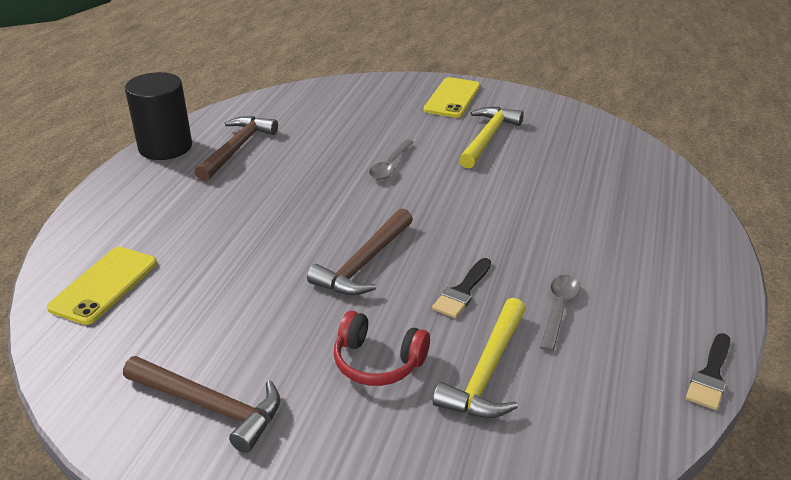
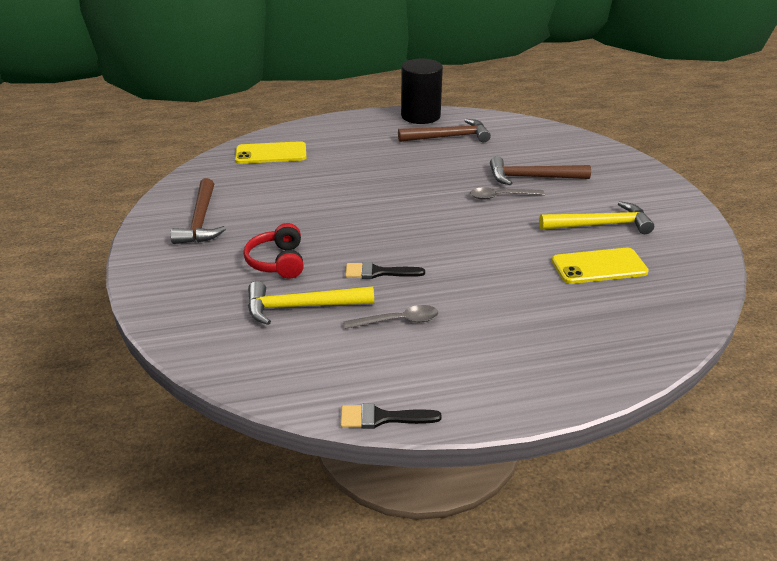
camera: 60 degrees right, 0 degrees up
brown hammer [307,208,413,295] -> brown hammer moved to [490,156,591,185]
yellow phone [424,77,480,118] -> yellow phone moved to [552,248,649,284]

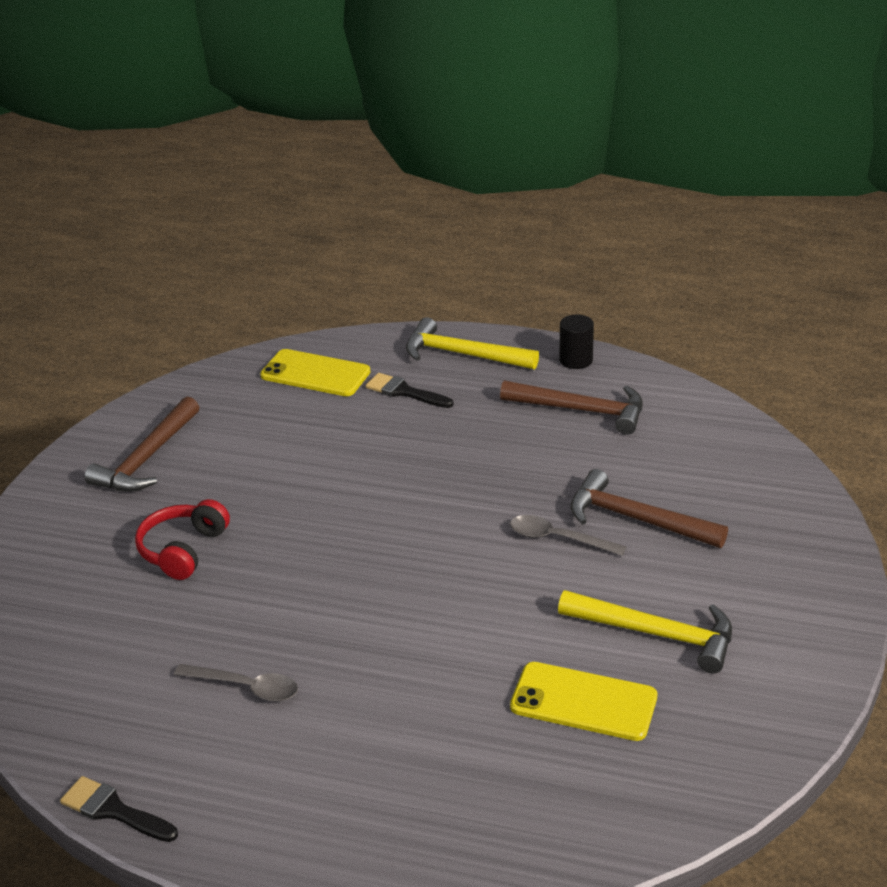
camera: 30 degrees right, 0 degrees up
yellow hammer [248,281,374,325] -> yellow hammer moved to [406,317,539,370]
black brush [345,262,425,279] -> black brush moved to [366,373,454,408]
black cylinder [401,59,443,124] -> black cylinder [559,315,594,369], size x0.52

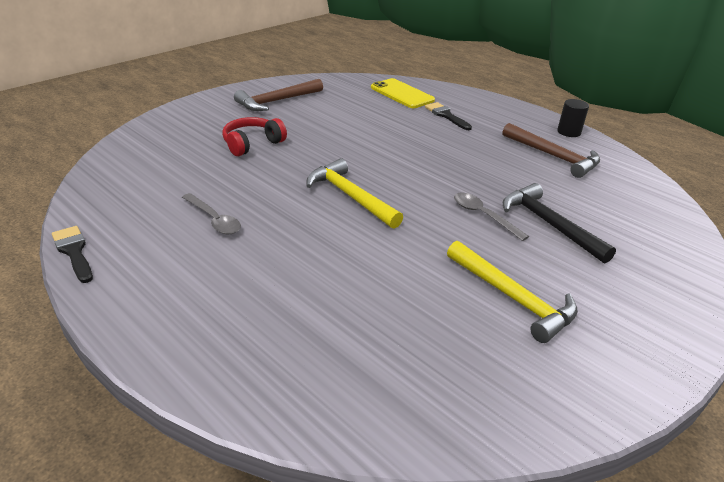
camera: 25 degrees right, 0 degrees up
yellow hammer [406,317,539,370] -> yellow hammer moved to [307,158,403,229]
yellow phone [510,662,657,741] -> none
brown hammer [570,469,728,548] -> black hammer [503,183,616,264]

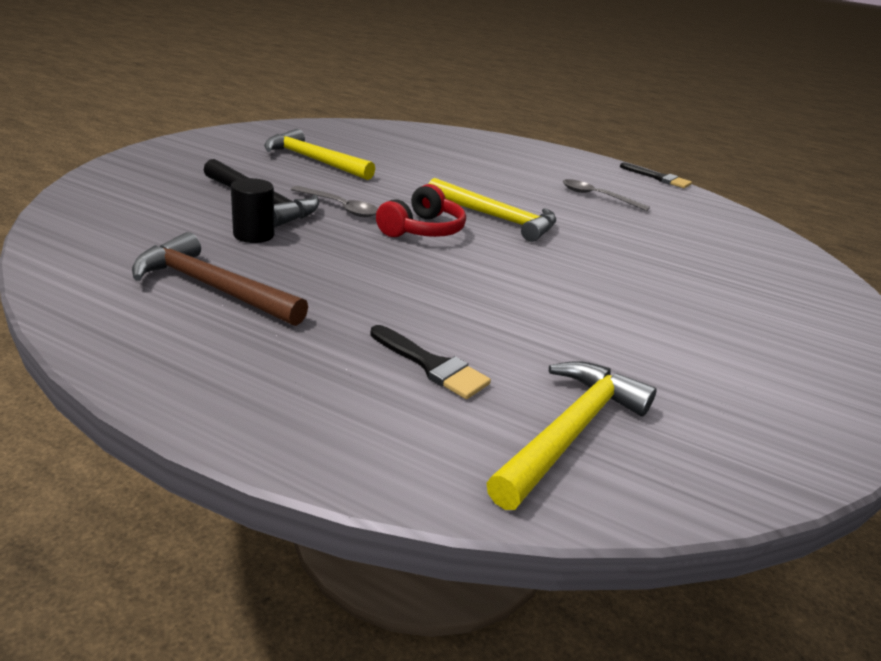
camera: 160 degrees right, 5 degrees down
red headphones [222,117,287,156] -> red headphones moved to [376,184,466,237]
brown hammer [234,79,323,111] -> none
yellow phone [371,78,435,108] -> yellow hammer [486,361,656,510]
black cylinder [557,99,589,137] -> black cylinder moved to [231,178,274,243]

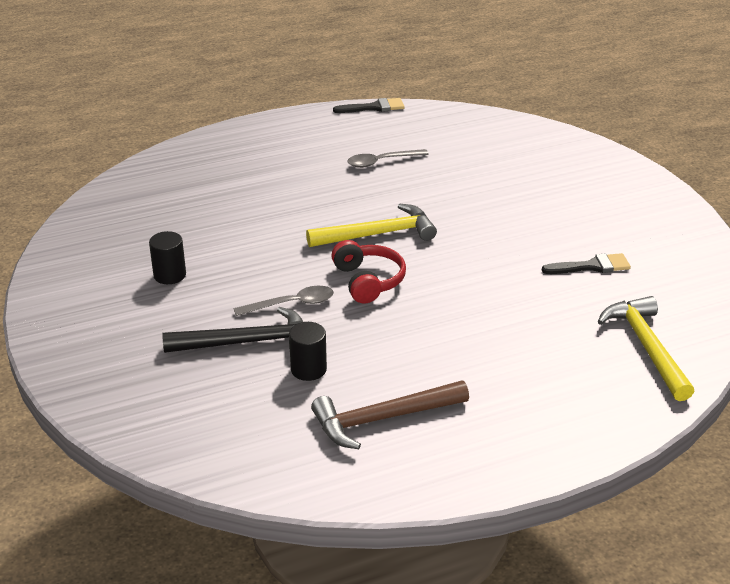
camera: 45 degrees left, 5 degrees up
yellow hammer [264,129,375,180] -> black cylinder [149,231,186,284]
black brush [370,325,491,399] -> black brush moved to [542,253,631,274]

